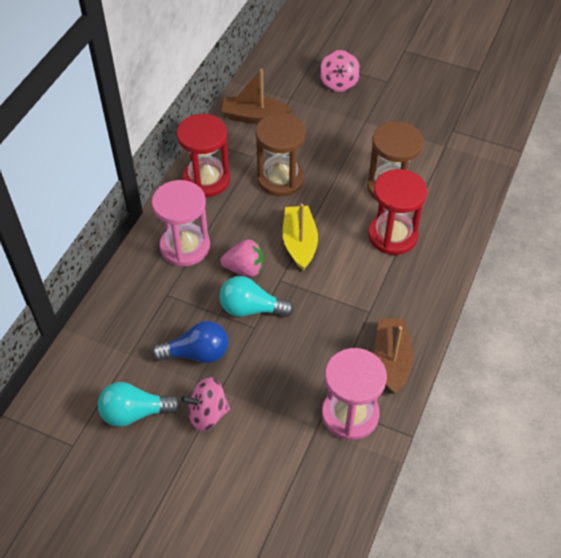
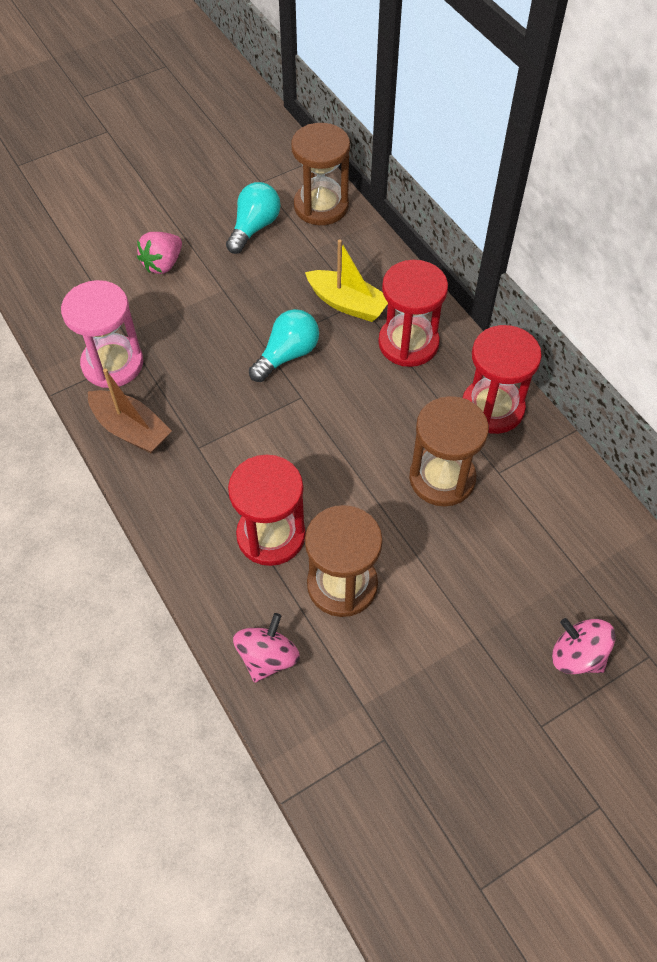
camera: 125 degrees right, 5 degrees up
pink hourglass [152,180,210,266] -> red hourglass [378,260,448,367]
blue light bulb [152,321,228,363] -> none
pink spinning top [181,377,230,431] -> pink spinning top moved to [233,613,300,683]
pink strawberry [220,239,264,277] -> pink strawberry moved to [137,232,182,274]
brown boat [221,69,292,124] -> none
yellow boat [283,204,318,271] -> yellow boat moved to [305,240,388,322]
none -> brown hourglass [291,123,350,225]

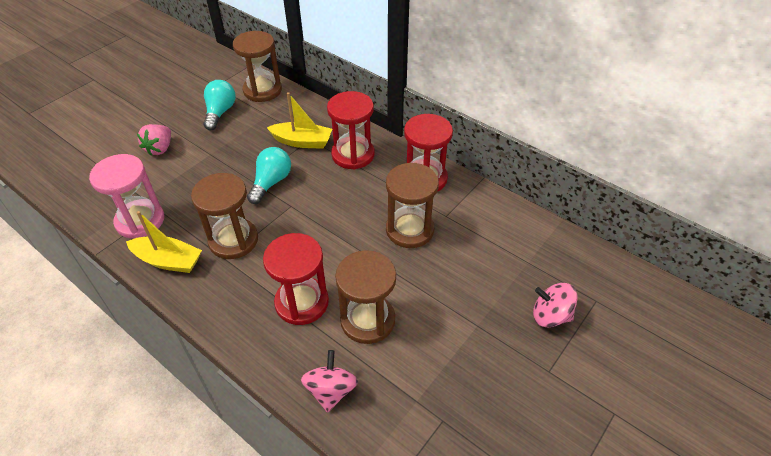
camera: 20 degrees left, 10 degrees down
brown boat [88,369,172,453] -> yellow boat [126,211,202,273]
none -> brown hourglass [191,173,258,259]

